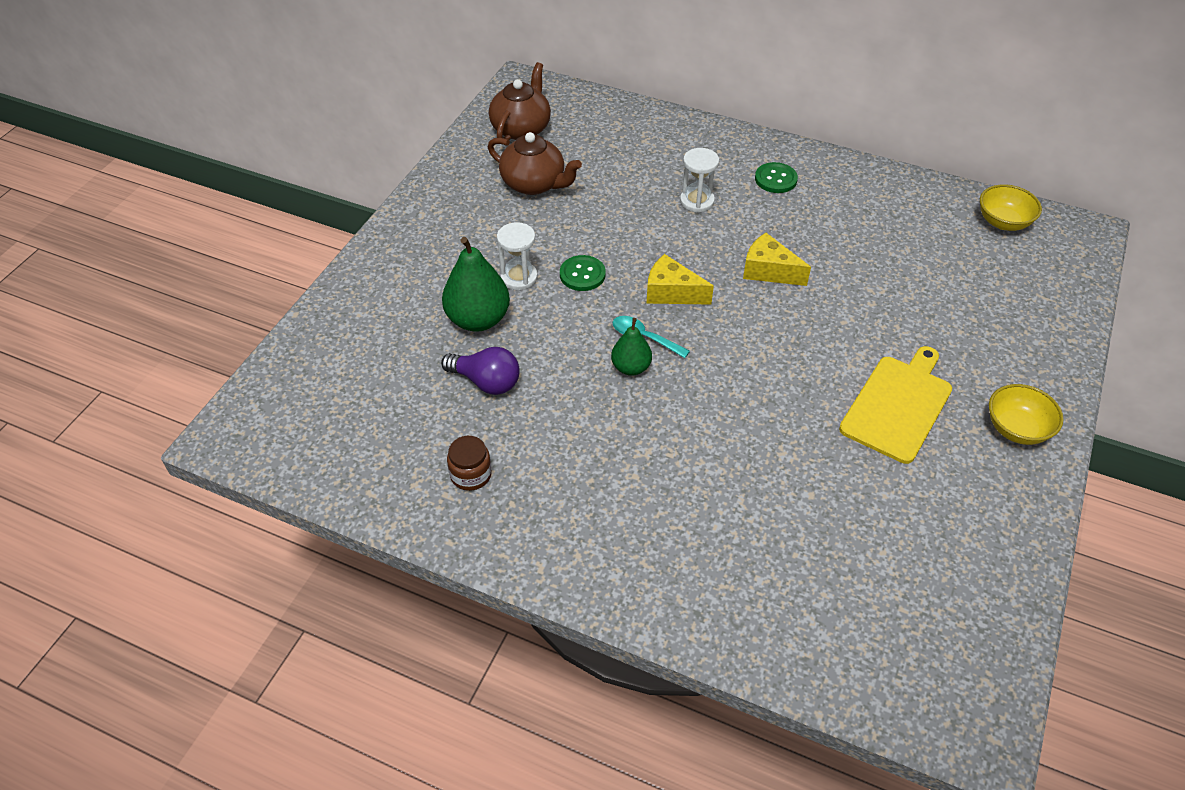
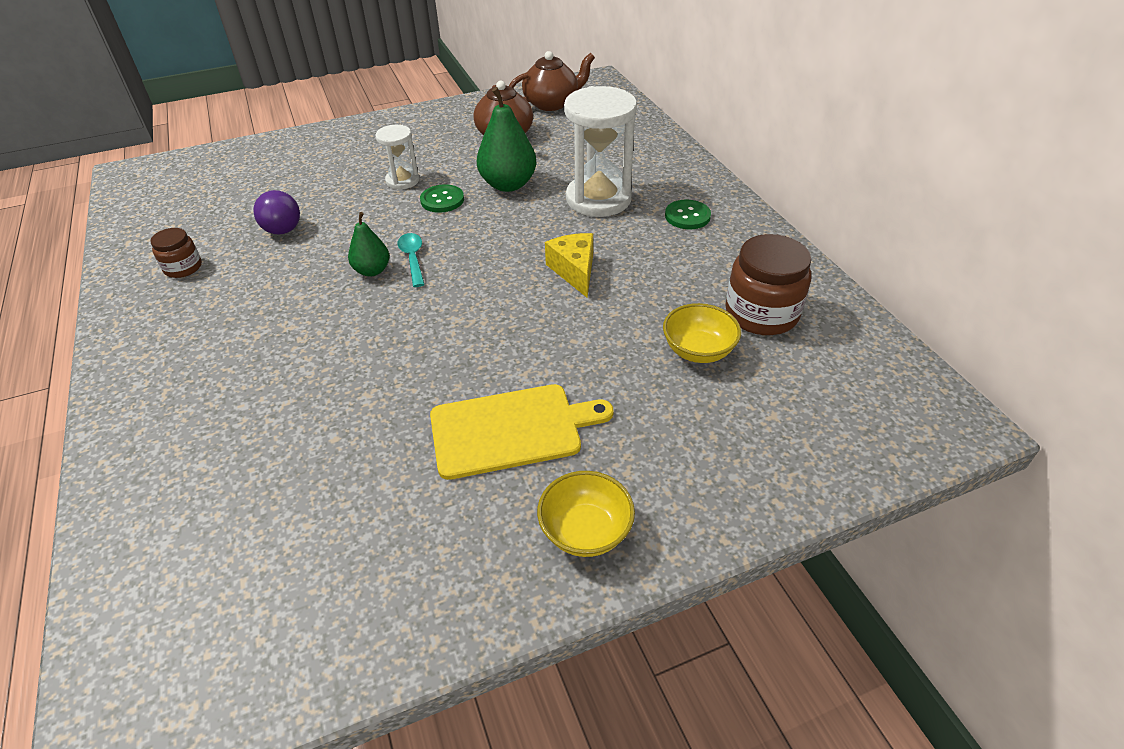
camera: 45 degrees right, 5 degrees down
green pear [442,237,510,332] -> green pear moved to [477,87,537,192]
yellow cheese [646,254,714,305] -> none
white hourglass [680,148,719,213] -> white hourglass [564,86,637,217], size x1.87
yellow bowl [980,184,1042,231] -> yellow bowl moved to [663,303,741,363]
none -> brown jar [725,234,812,335]

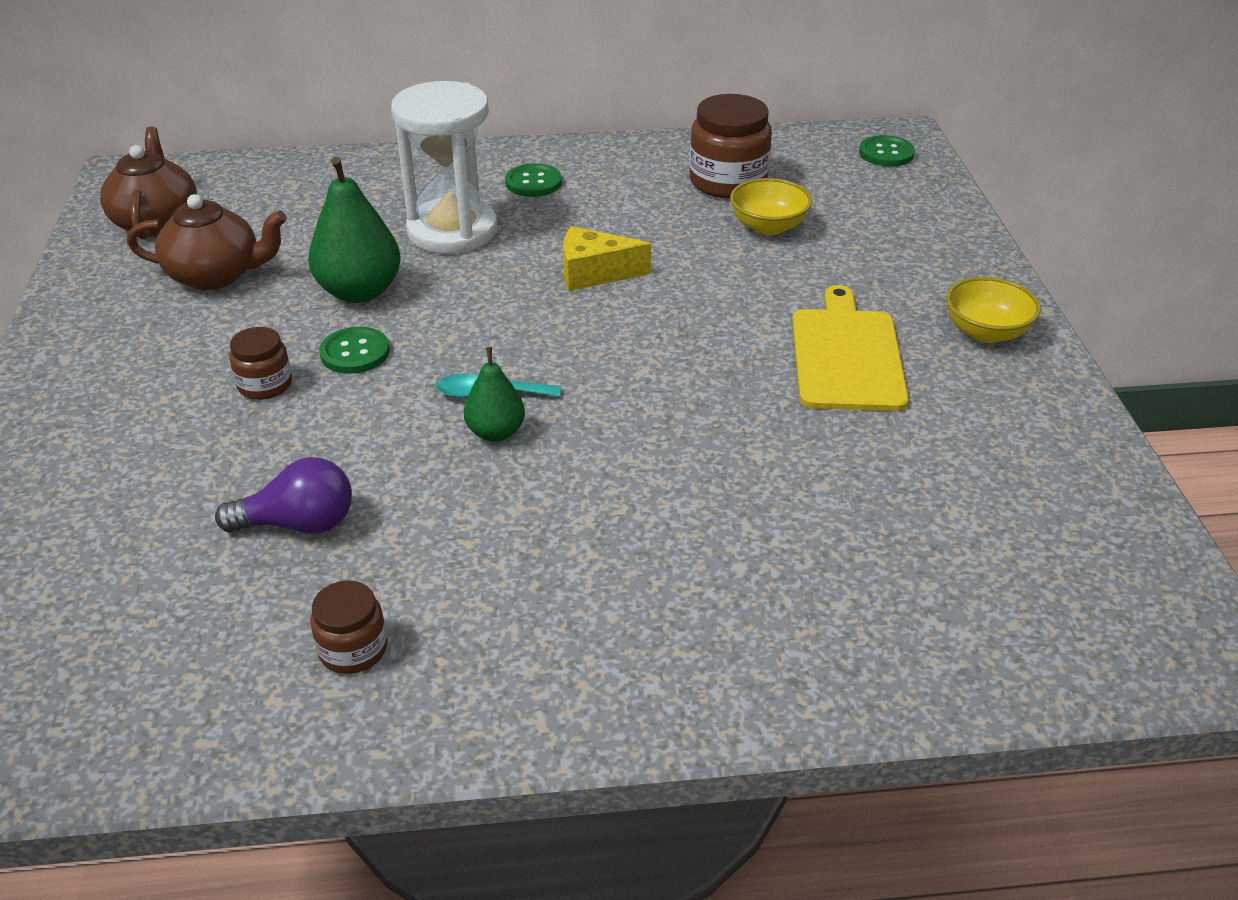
camera: 75 degrees left, 5 degrees down
white hourglass [376,125,419,190] -> brown jar [229,327,292,400]
none -> green button [859,135,915,167]

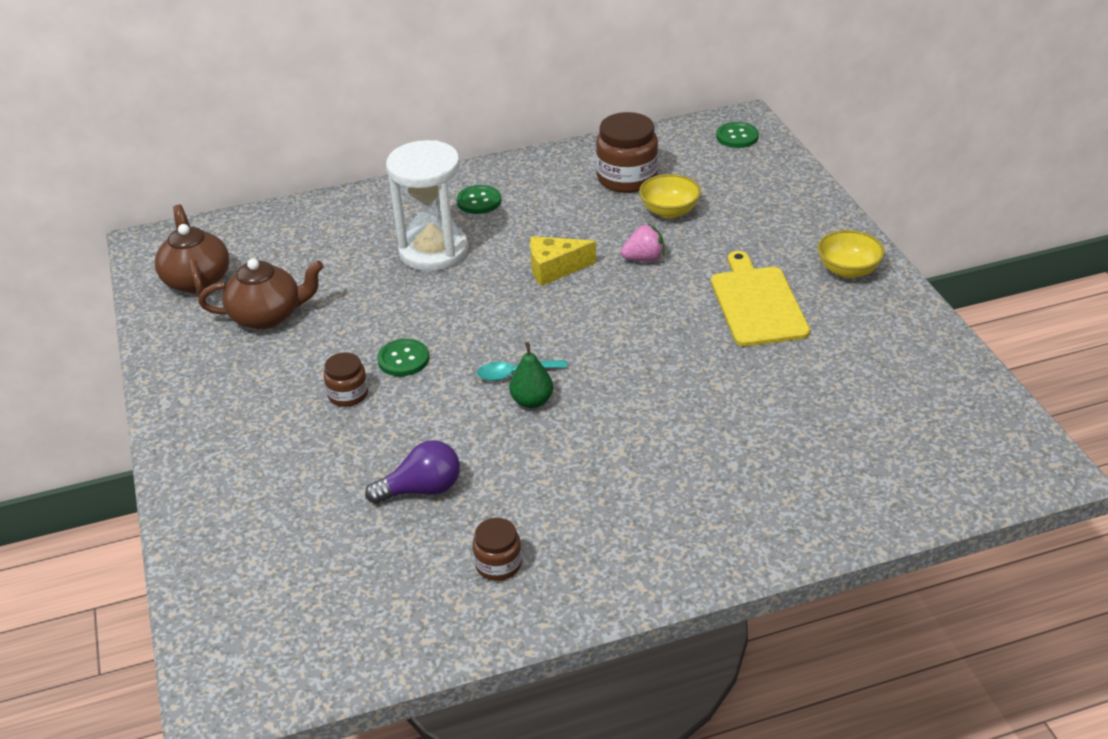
camera: 10 degrees left, 0 degrees up
green pear [308,157,401,303] -> none
none -> pink strawberry [621,224,665,261]

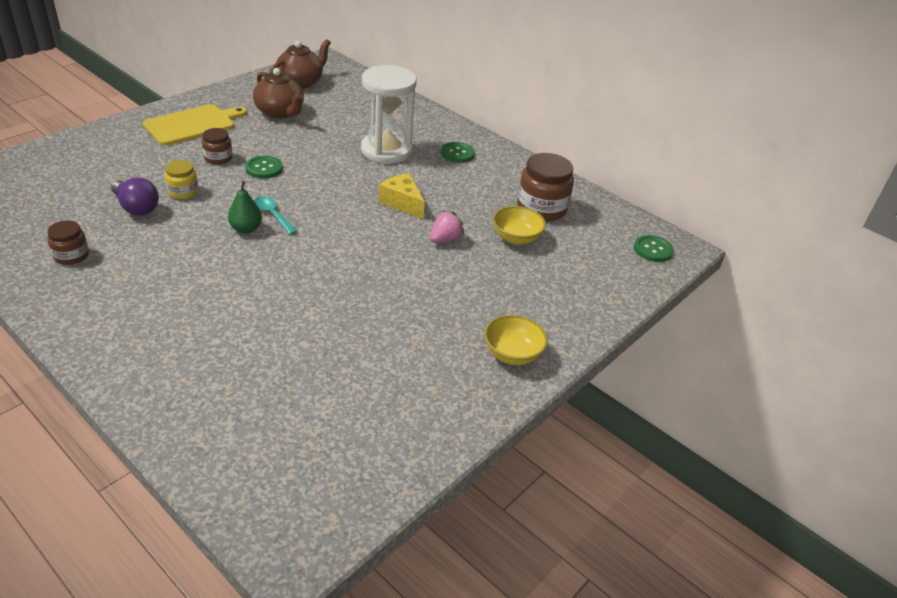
camera: 55 degrees right, 0 degrees up
pink strawberry [621,224,665,261] -> pink strawberry turned 90 degrees counterclockwise [430,211,465,243]
yellow cutting board [711,251,810,346] -> yellow cutting board moved to [143,104,247,146]
none -> yellow jar [165,160,198,199]

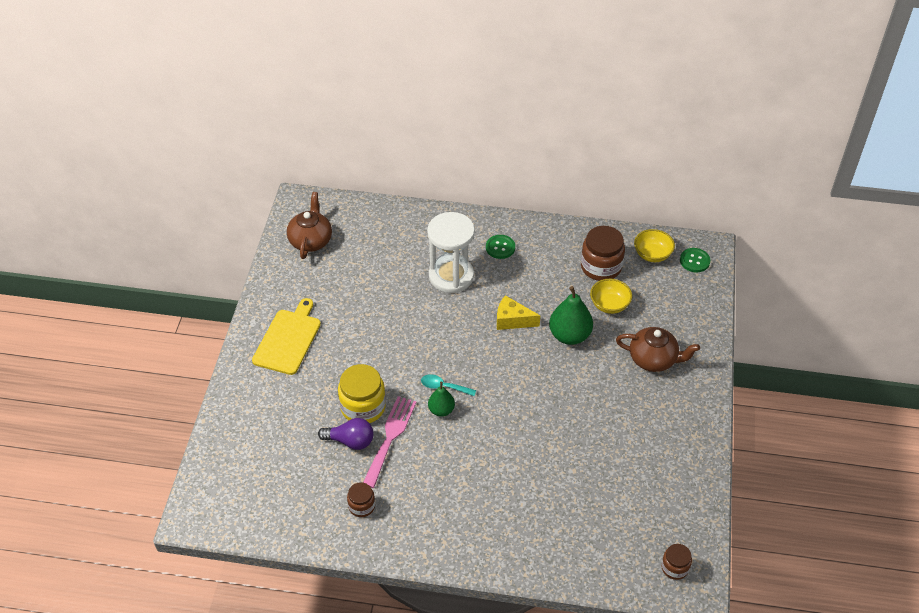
camera: 30 degrees left, 10 degrees up
yellow jar [165,160,198,199] -> yellow jar [338,364,386,423], size x1.80
brown jar [202,128,233,165] -> brown jar moved to [661,544,692,580]
green button [245,156,283,178] -> none
brown teapot [253,68,304,118] -> brown teapot moved to [616,327,700,372]
pink strawberry [430,211,465,243] -> green pear [549,286,593,345]
yellow bowl [484,315,548,365] -> yellow bowl moved to [634,229,675,262]
none -> pink fork [363,396,417,488]

